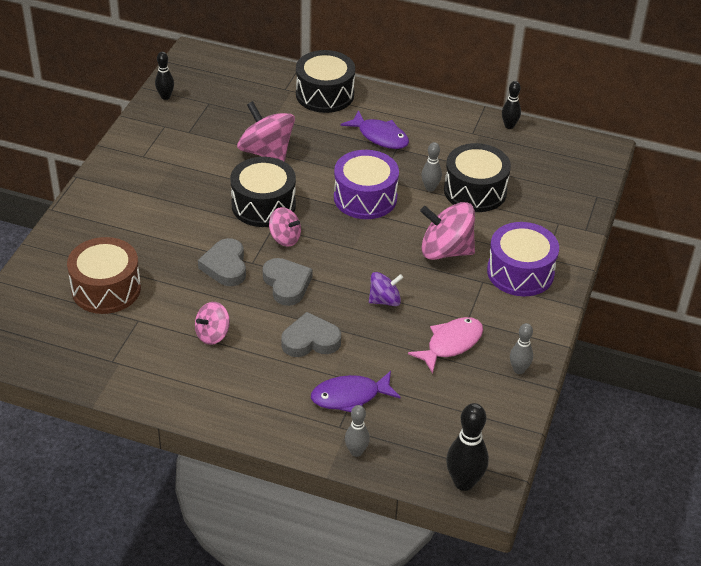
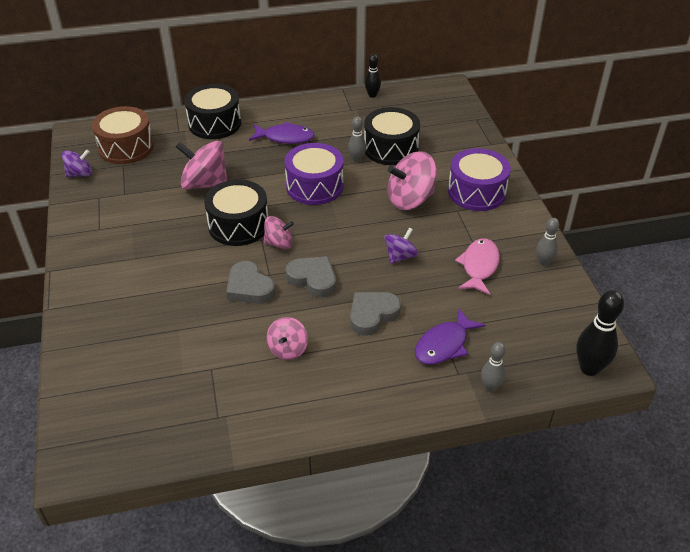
camera: 30 degrees left, 0 degrees up
brown drum [67,237,141,314] -> brown drum moved to [92,106,154,164]
black bowling pin [155,52,174,100] -> purple spinning top [62,150,92,177]

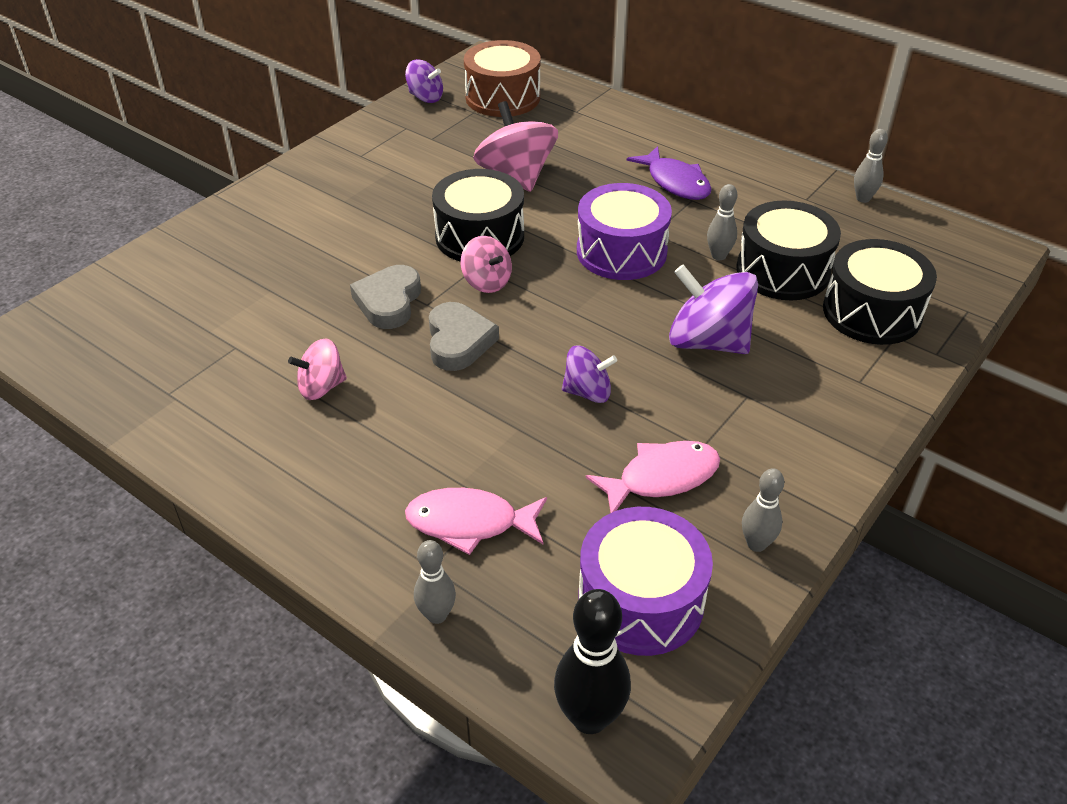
camera: 50 degrees right, 0 degrees up
black drum [184,84,241,139] -> black drum moved to [823,239,937,345]
grey heart [350,292,401,336] -> none
black bowling pin [365,54,381,98] -> grey bowling pin [854,129,888,203]
pink spinning top [388,151,437,210] -> purple spinning top [669,265,758,354]
purple fish [415,308,485,365] -> pink fish [405,488,547,555]
purple drum [448,148,511,211] -> purple drum moved to [578,507,713,656]

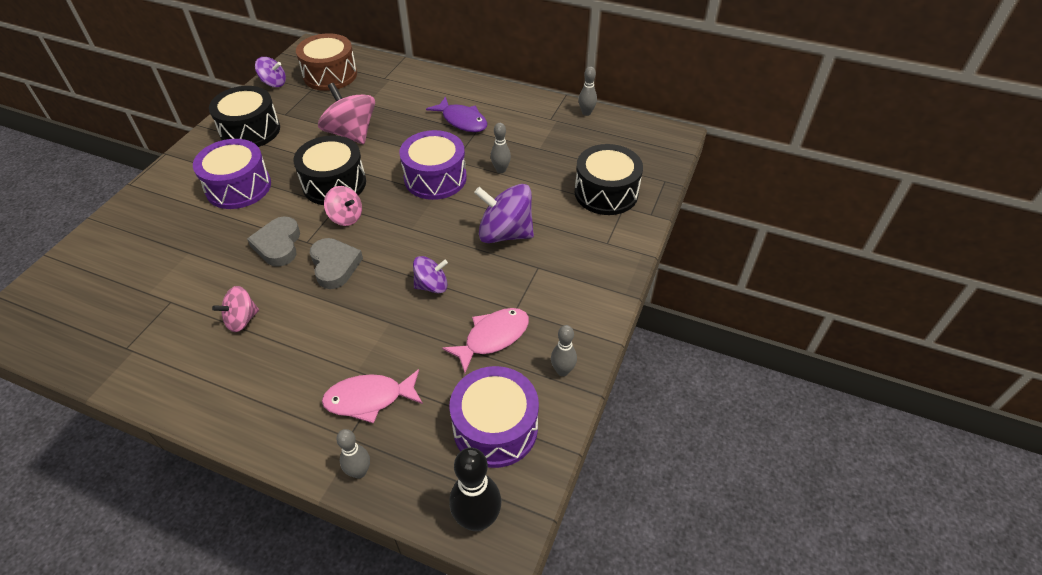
camera: 15 degrees left, 5 degrees up
black drum [736,200,841,300] -> black drum moved to [209,86,280,147]
none -> purple drum [193,139,271,209]

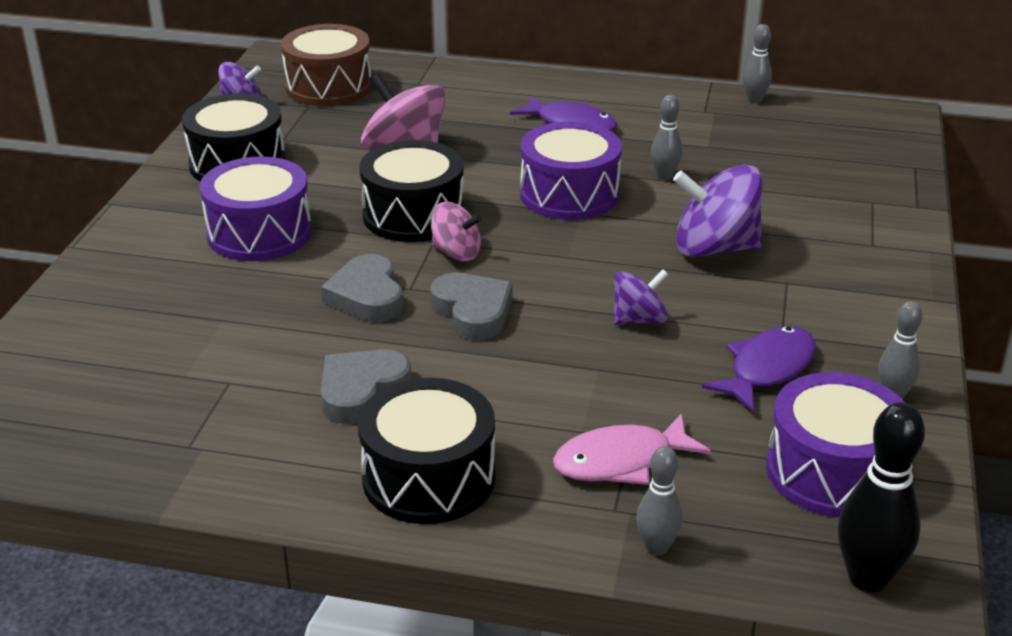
camera: 10 degrees left, 15 degrees down
pink spinning top [212,286,259,332] -> grey heart [320,349,411,424]
pink fish [442,308,529,373] -> purple fish [702,326,816,412]
black drum [575,144,643,215] -> black drum moved to [358,378,495,524]

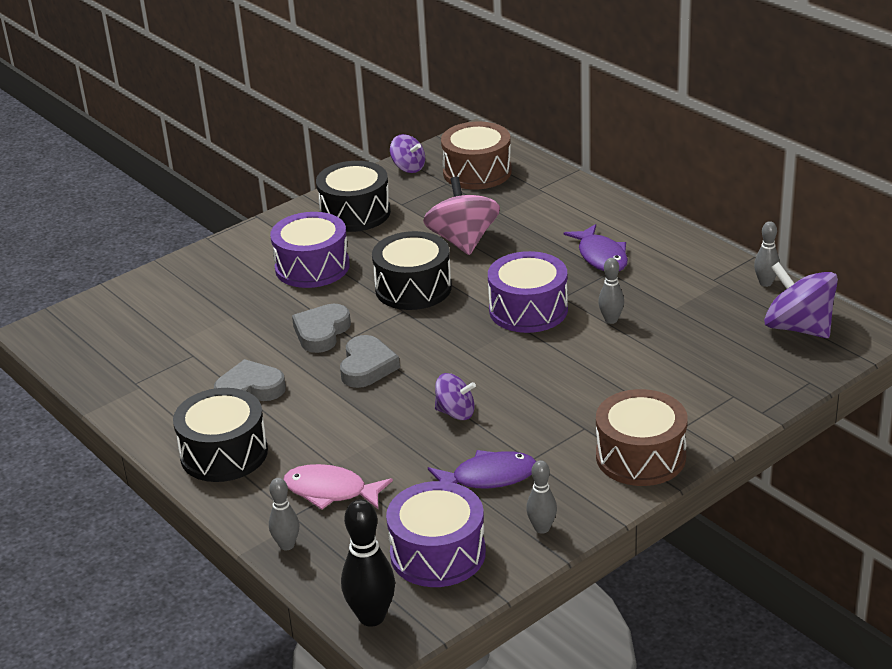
camera: 40 degrees right, 0 degrees up
pink spinning top [431,202,481,261] -> none
purple spinning top [673,164,762,257] -> purple spinning top moved to [764,262,838,338]
none -> brown drum [596,389,688,486]

